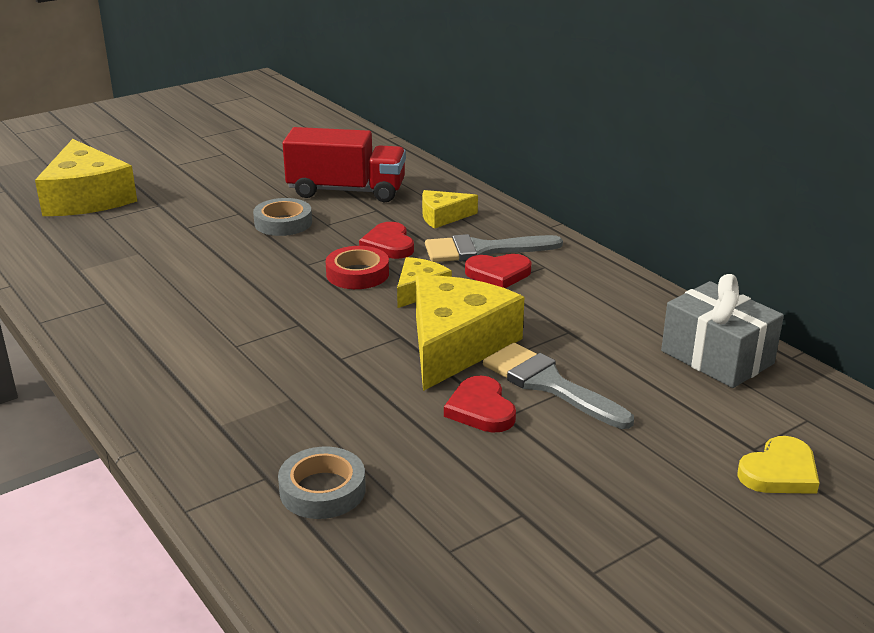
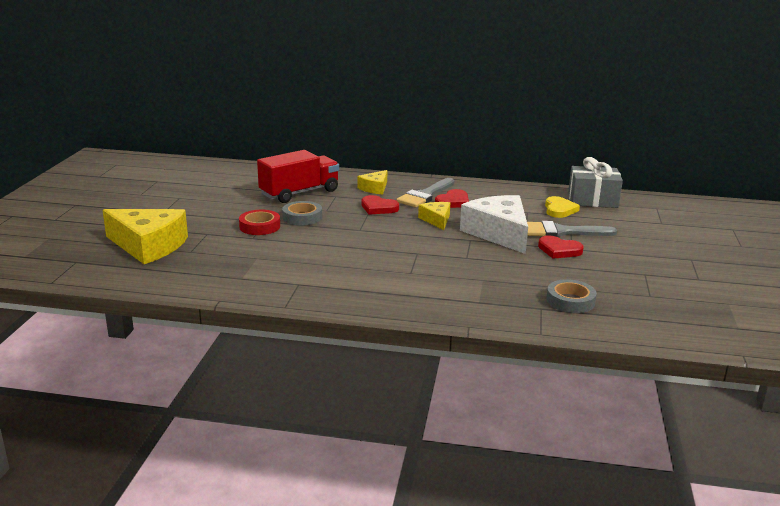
camera: 45 degrees left, 5 degrees down
red tape [326,246,389,289] -> red tape moved to [239,210,280,235]
yellow cheese [416,275,524,391] -> white cheese [460,195,528,254]
yellow heart [737,436,819,494] -> yellow heart moved to [545,196,580,218]

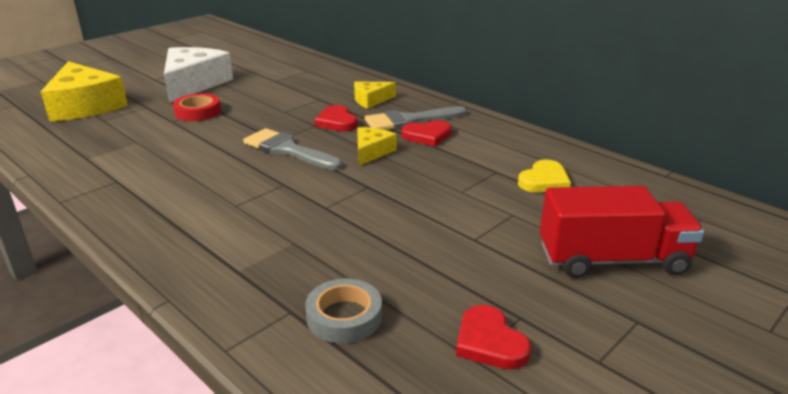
camera: 35 degrees right, 5 degrees up
red truck [257,150,339,203] -> red truck moved to [540,186,704,278]
grey tape [282,201,322,225] -> none
white cheese [460,195,528,254] -> white cheese moved to [164,47,233,103]
grey brush [527,221,617,237] -> grey brush moved to [243,128,342,170]
red heart [538,235,584,259] -> red heart moved to [456,305,531,370]
grey gift [568,157,623,208] -> none

